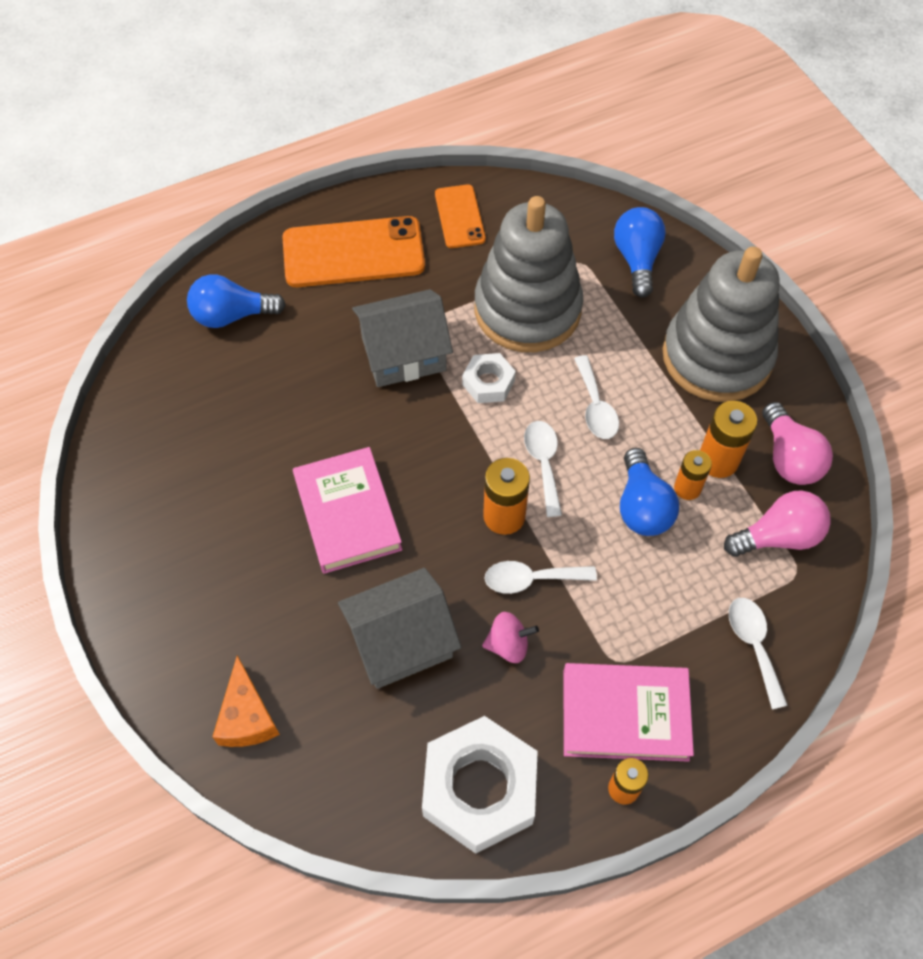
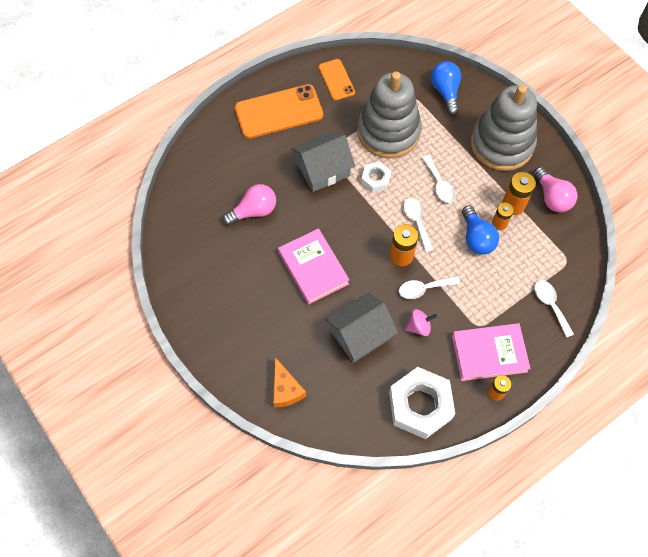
camera: 10 degrees left, 5 degrees up
blue light bulb [187,274,286,328] -> none
pink light bulb [724,490,831,557] -> pink light bulb moved to [222,184,276,226]

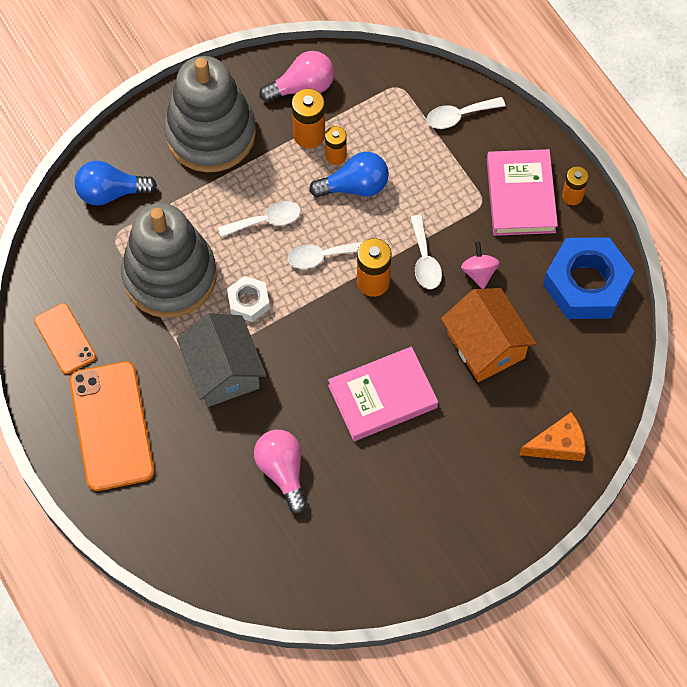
camera: 85 degrees left, 0 degrees up
orange phone [319,59,355,101] -> orange phone turned 75 degrees clockwise [34,303,96,374]
grey house [325,292,398,363] -> orange house [441,288,537,382]
white nut [389,367,455,439] -> blue nut [543,237,634,319]

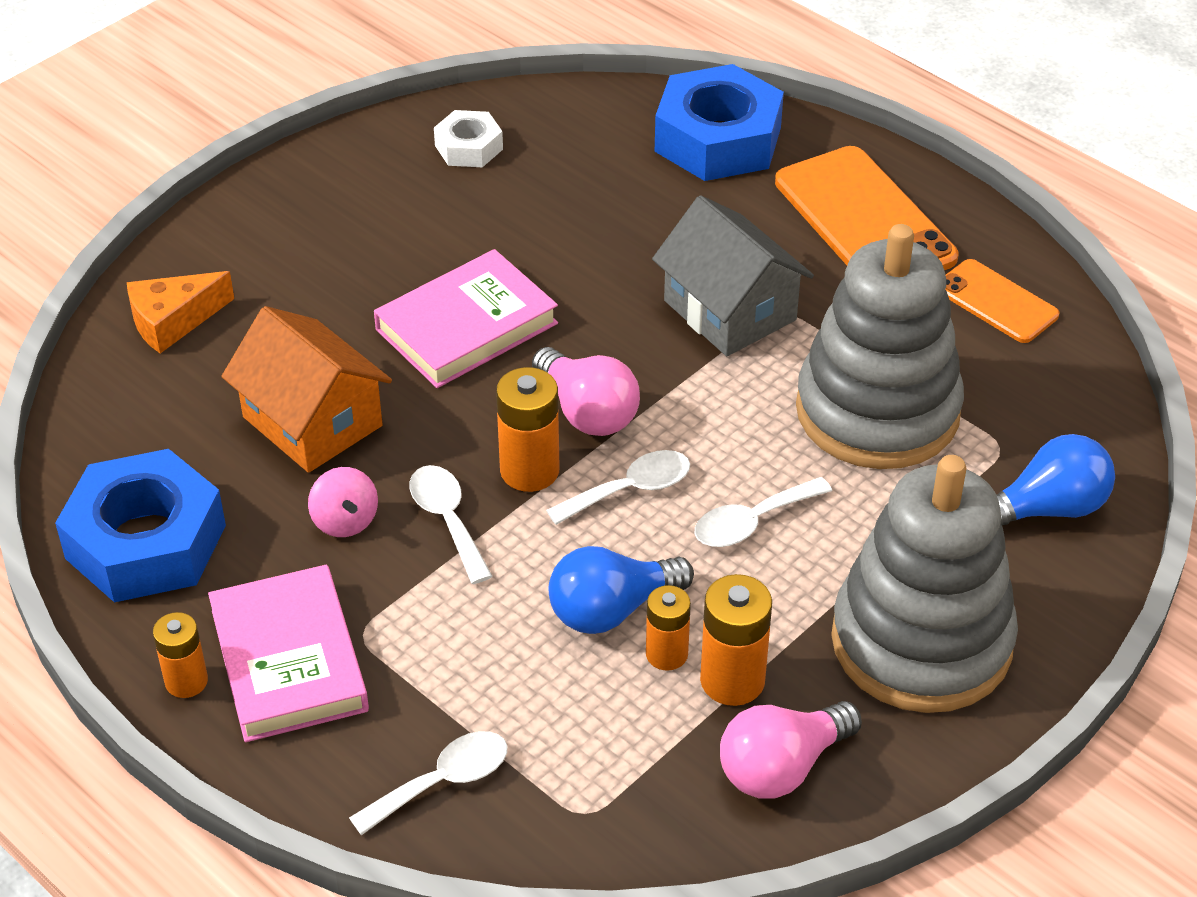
camera: 165 degrees right, 20 degrees down
white nut [227,276,270,322] -> white nut moved to [434,110,503,167]
pink light bulb [254,430,307,514] -> pink light bulb moved to [532,347,640,436]
none -> blue nut [655,64,784,181]

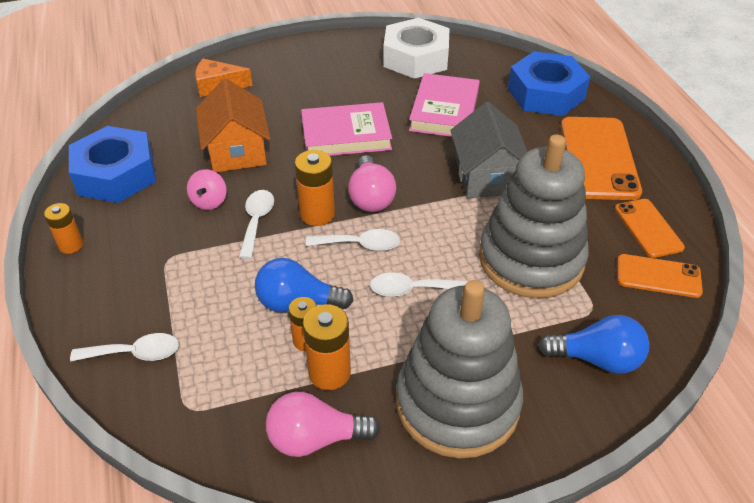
camera: 30 degrees right, 0 degrees up
pink book [208,565,369,742] -> pink book moved to [409,73,480,137]
white nut [434,110,503,167] -> white nut [383,18,450,79], size x1.95
none -> orange phone [618,254,703,298]

